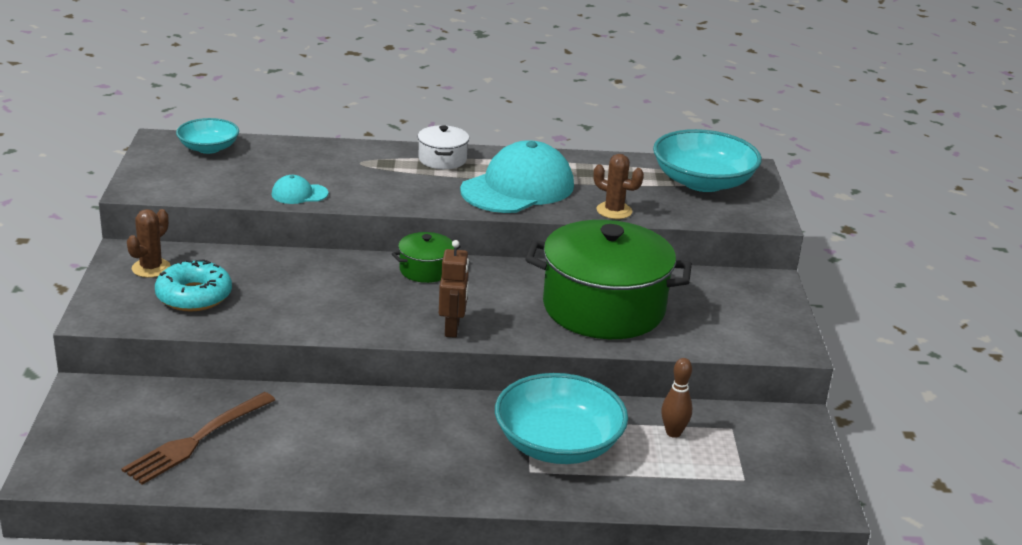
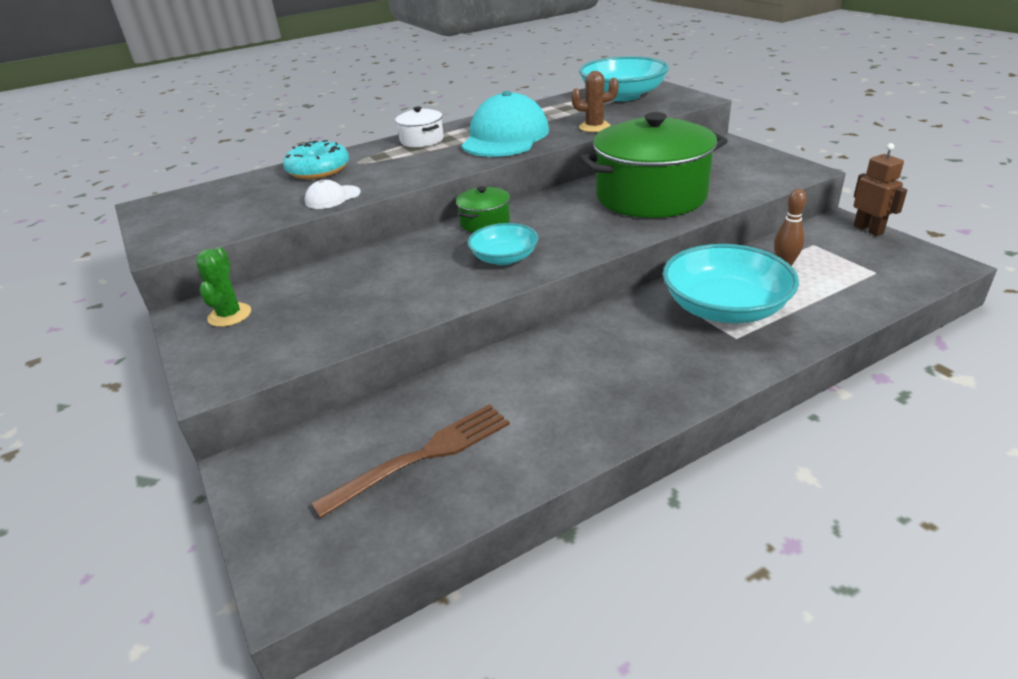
camera: 25 degrees left, 5 degrees up
brown fork [121,392,275,485] -> brown fork turned 135 degrees counterclockwise [311,404,510,518]
brown cactus [127,209,171,278] -> green cactus [196,247,251,327]
turquoise donut [155,259,232,311] -> turquoise donut moved to [283,140,349,179]
turquoise bowl [176,118,239,154] -> turquoise bowl moved to [468,223,538,265]
turquoise cap [271,175,328,204] -> white cap [305,180,361,209]
brown robot [439,240,469,338] -> brown robot moved to [854,143,907,236]

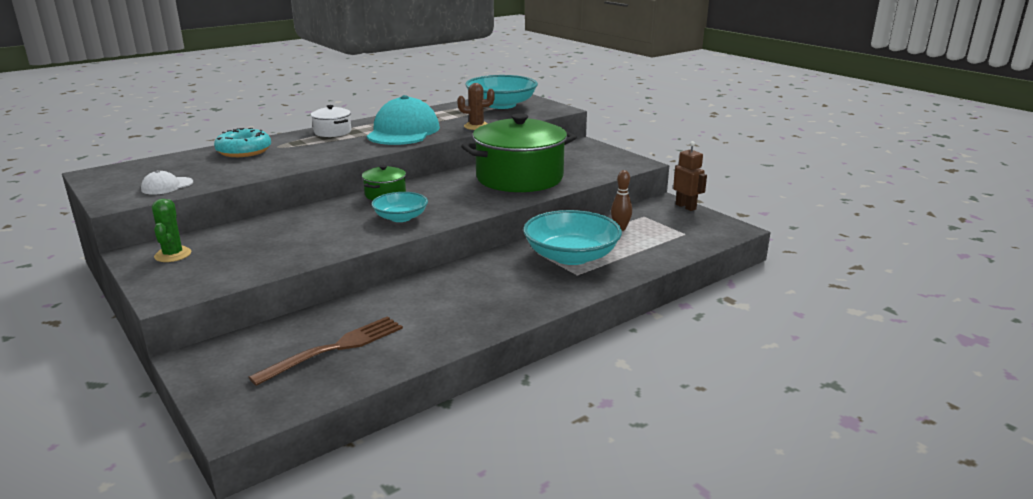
camera: 10 degrees left, 10 degrees down
white cap [305,180,361,209] -> white cap moved to [141,170,193,195]

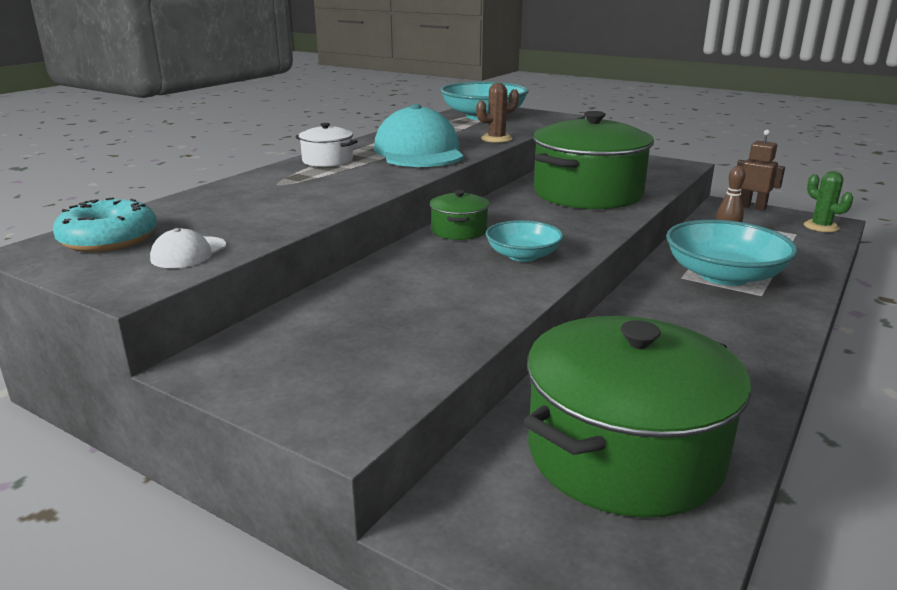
camera: 20 degrees left, 0 degrees up
green cactus [152,199,191,262] -> green cactus moved to [804,171,853,232]
turquoise donut [214,128,271,157] -> turquoise donut moved to [53,197,157,252]
brown fork [249,316,403,386] -> green pot [523,316,751,518]

